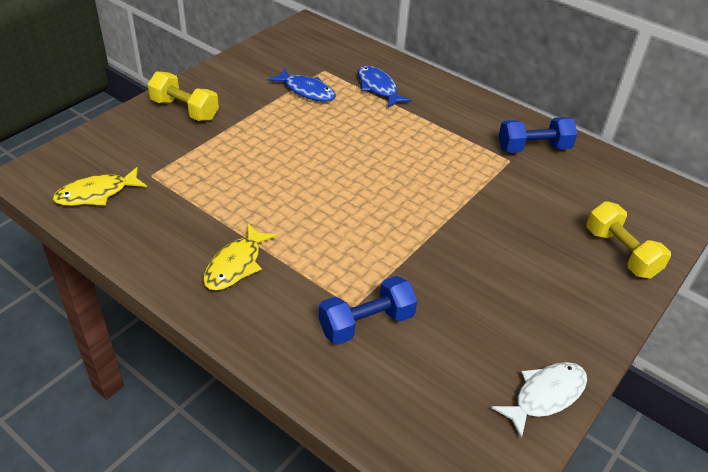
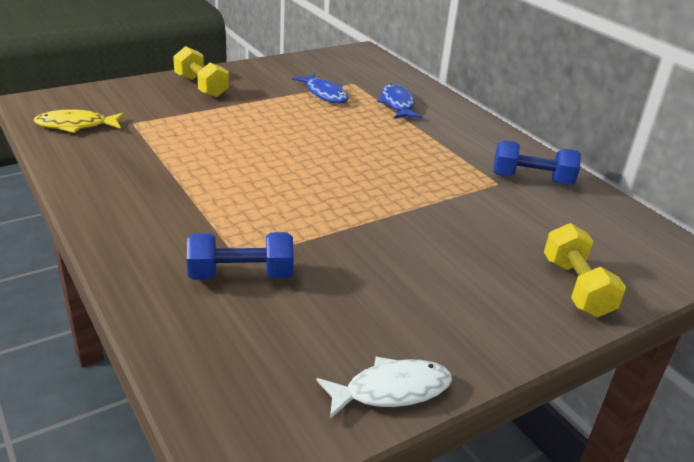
camera: 20 degrees right, 10 degrees down
yellow fish [203,224,277,291] -> none

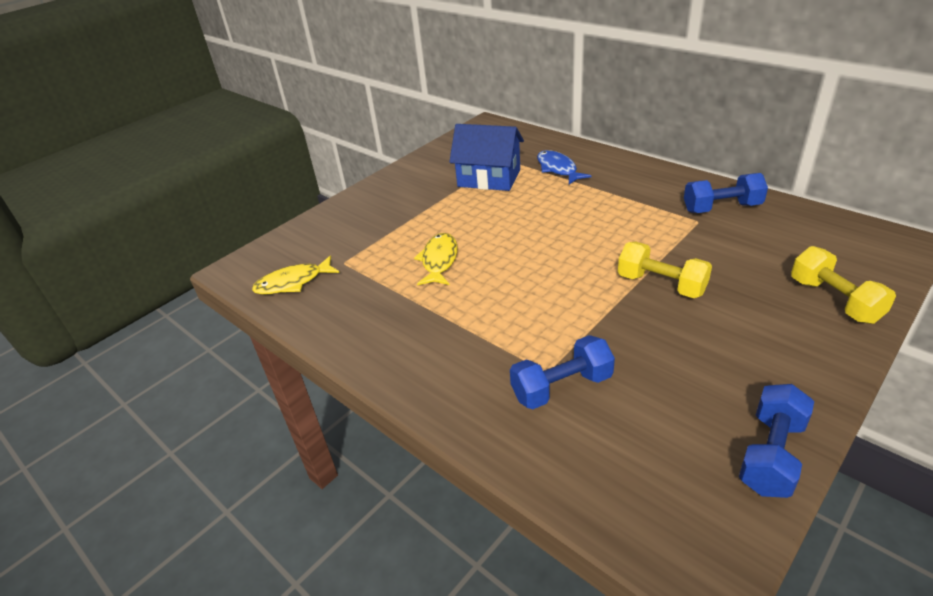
camera: 10 degrees left, 5 degrees up
yellow dumbbell [173,46,229,98] -> yellow dumbbell moved to [618,242,712,298]
blue fish [292,73,349,103] -> blue house [449,124,524,191]
white fish [316,357,452,419] -> blue dumbbell [739,384,814,498]
none -> yellow fish [414,233,458,285]

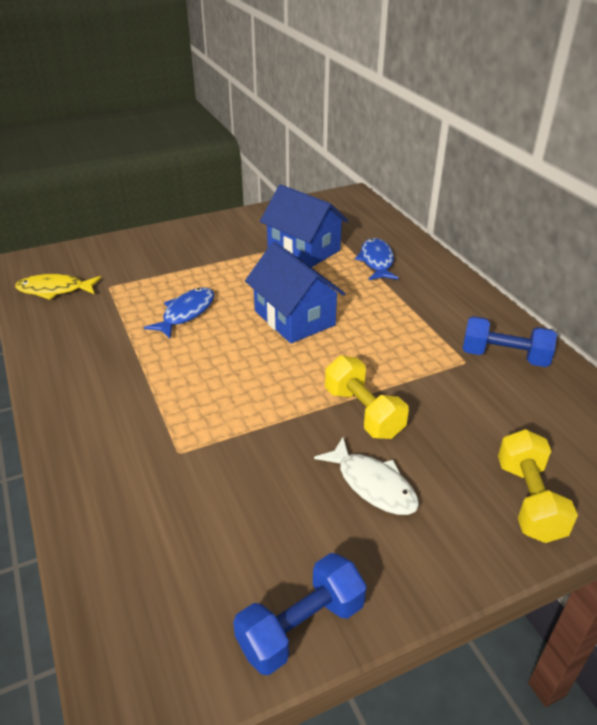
camera: 20 degrees right, 0 degrees up
yellow fish [414,233,458,285] -> blue fish [144,287,214,338]
blue dumbbell [510,335,615,409] -> none
none -> blue house [245,242,345,343]
none -> white fish [314,437,419,515]

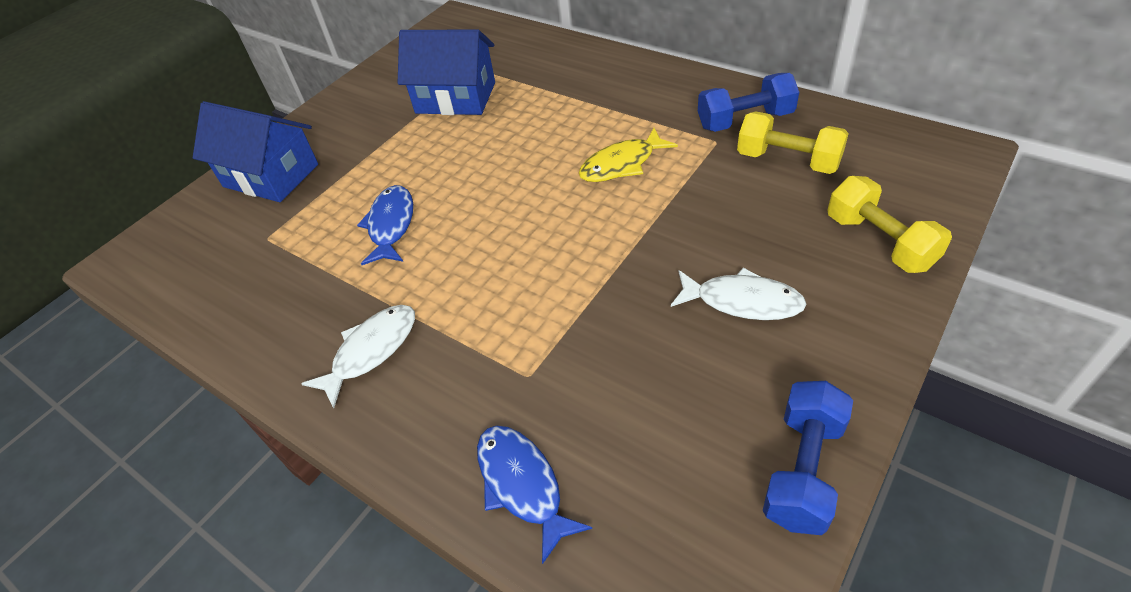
camera: 25 degrees left, 10 degrees up
yellow fish [15,274,101,300] -> yellow fish moved to [579,128,678,182]
blue house [245,242,345,343] -> blue house moved to [193,101,318,202]
yellow dumbbell [325,356,409,439] -> yellow dumbbell moved to [737,111,849,174]
blue fish [355,238,399,280] -> blue fish moved to [477,426,592,564]
none -> white fish [301,305,415,408]

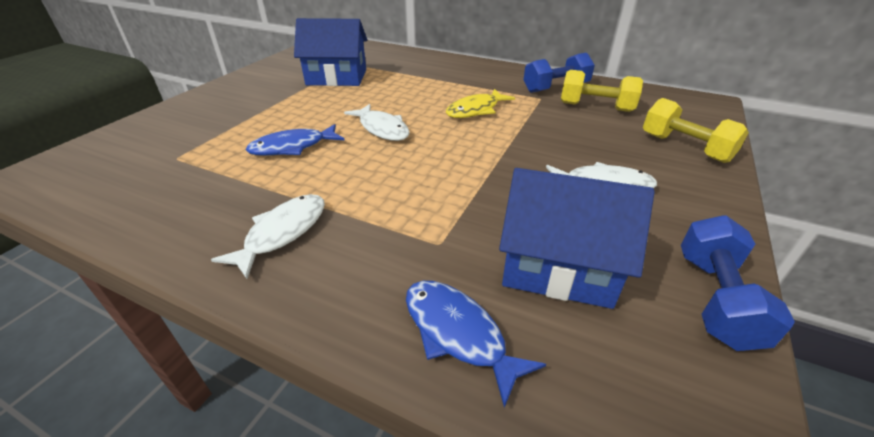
camera: 15 degrees left, 10 degrees down
blue house [193,101,318,202] -> blue house moved to [499,168,655,309]
blue fish [357,185,413,265] -> blue fish turned 105 degrees counterclockwise [246,124,344,156]
none -> white fish [344,104,410,141]

